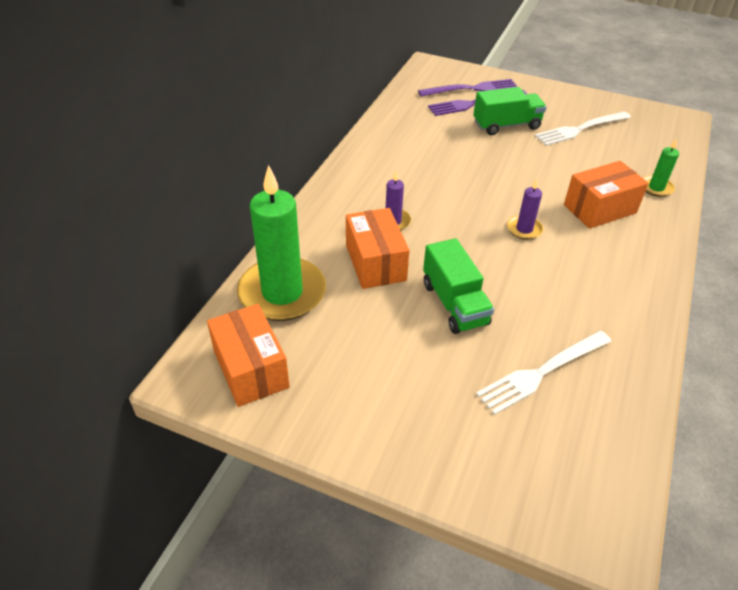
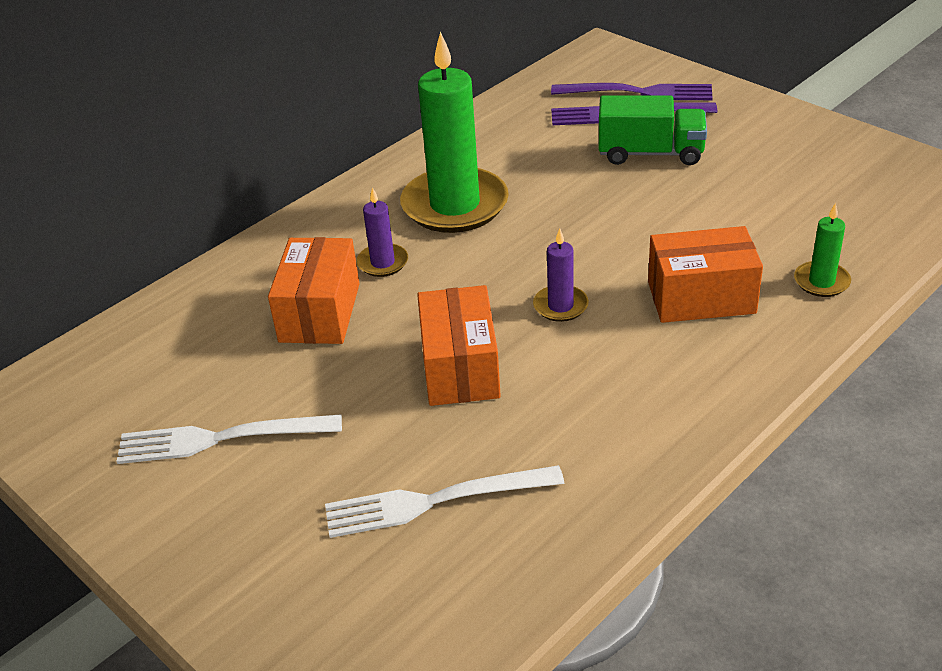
camera: 25 degrees right, 5 degrees down
orange box [207,304,290,407] -> orange box moved to [417,285,501,406]
green candle [237,165,326,321] -> green candle moved to [400,31,509,233]
green truck [423,238,494,334] -> none
white fork [535,112,631,146] -> white fork moved to [116,414,342,464]

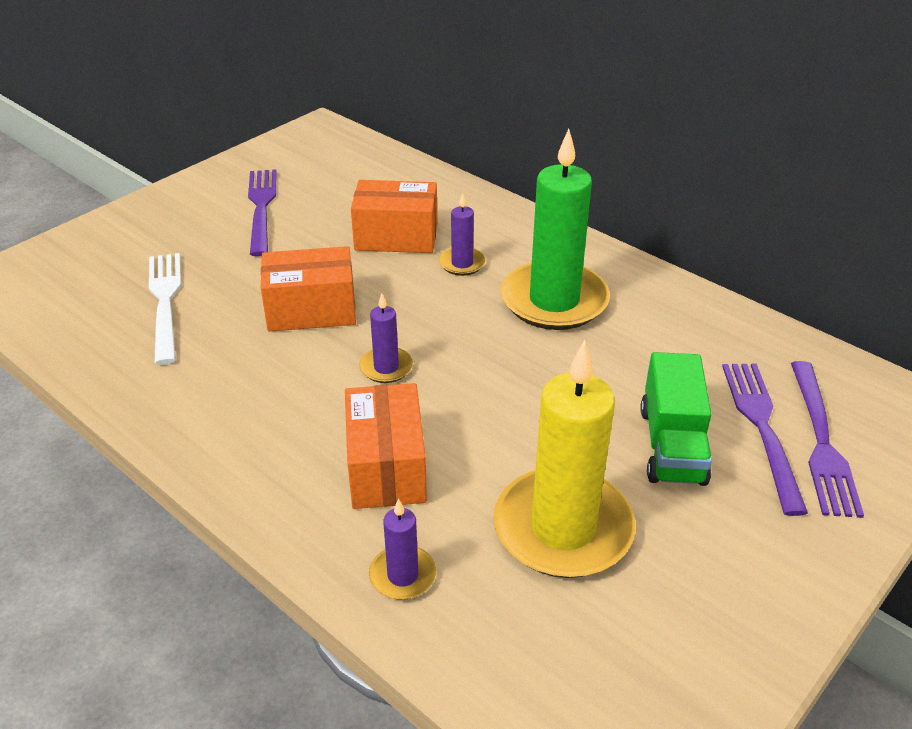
camera: 85 degrees right, 0 degrees up
white fork [116,414,342,464] -> purple fork [248,169,277,257]
green candle [794,203,851,297] -> purple candle [369,498,436,600]
none -> yellow candle [493,340,636,578]

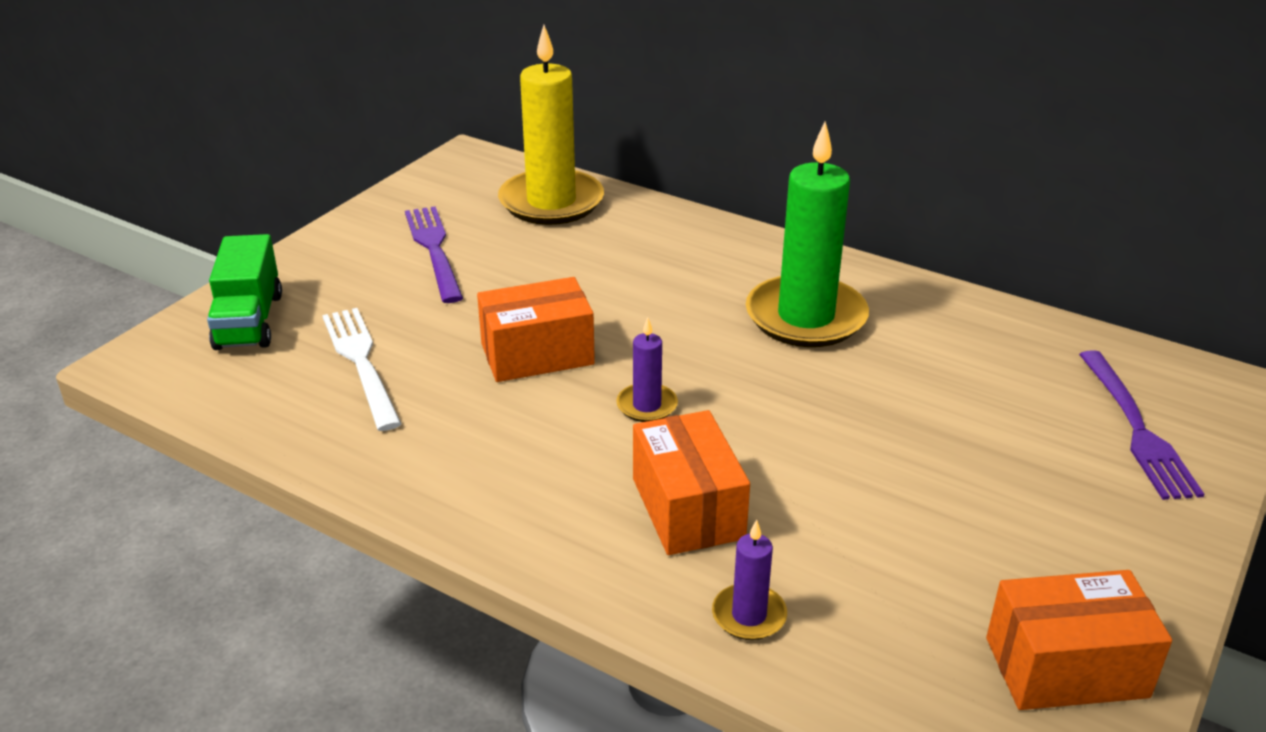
camera: 10 degrees left, 5 degrees down
orange box [351,180,437,253] -> orange box moved to [986,570,1172,710]
purple candle [439,193,486,276] -> none
yellow candle [493,340,636,578] -> yellow candle moved to [498,25,604,225]
green truck [640,352,712,486] -> green truck moved to [207,234,282,350]
purple fork [722,364,808,516] -> none

